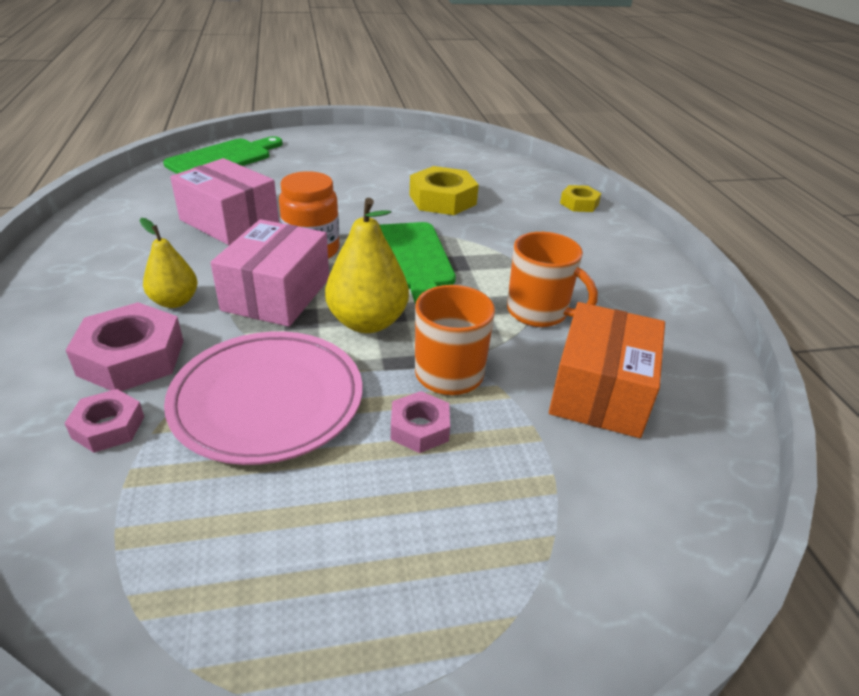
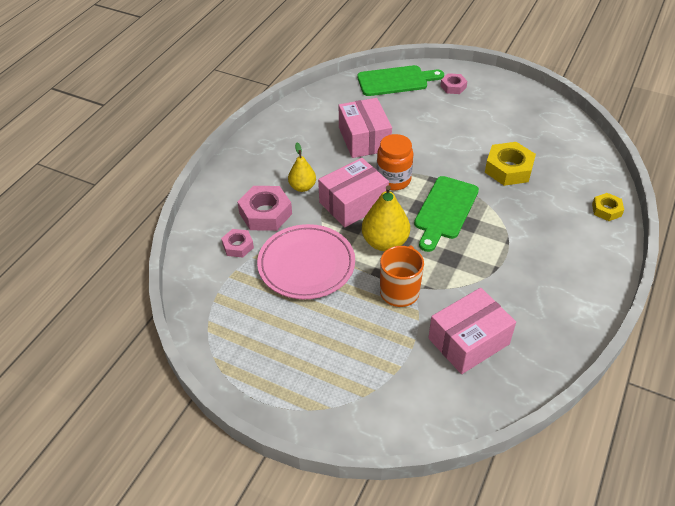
camera: 40 degrees right, 10 degrees up
pink nut [391,391,450,453] -> pink nut moved to [440,73,467,94]
orange mug [507,232,598,327] -> none
orange box [549,302,665,438] -> pink box [428,288,516,374]

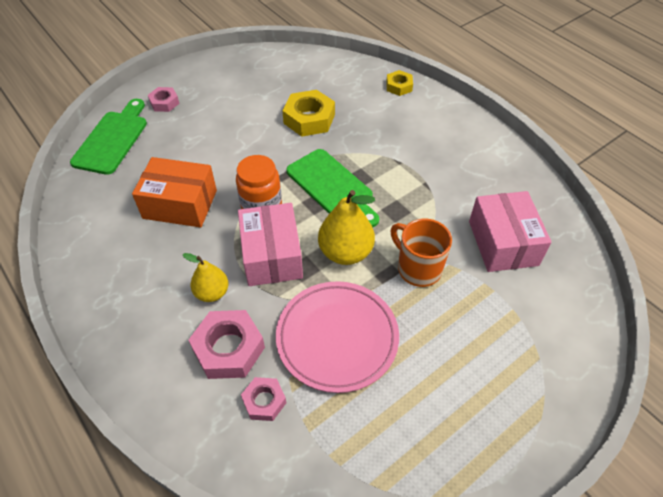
camera: 65 degrees left, 5 degrees up
pink box [339,98,392,158] -> orange box [132,157,217,228]

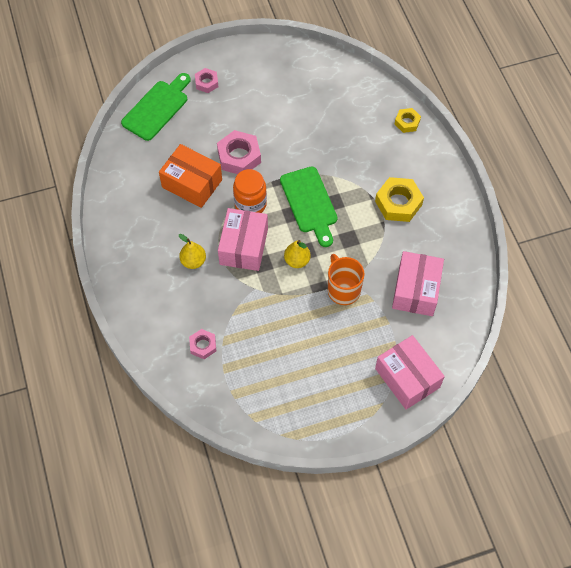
camera: 20 degrees right, 10 degrees up
pink nut [189,310,265,379] -> pink nut moved to [217,130,261,174]
pink plate [276,281,399,393] -> none
yellow nut [282,90,335,137] -> yellow nut moved to [375,177,424,222]
yellow pear [318,190,375,265] -> yellow pear [284,240,311,268], size x0.63
none -> pink box [375,335,445,410]

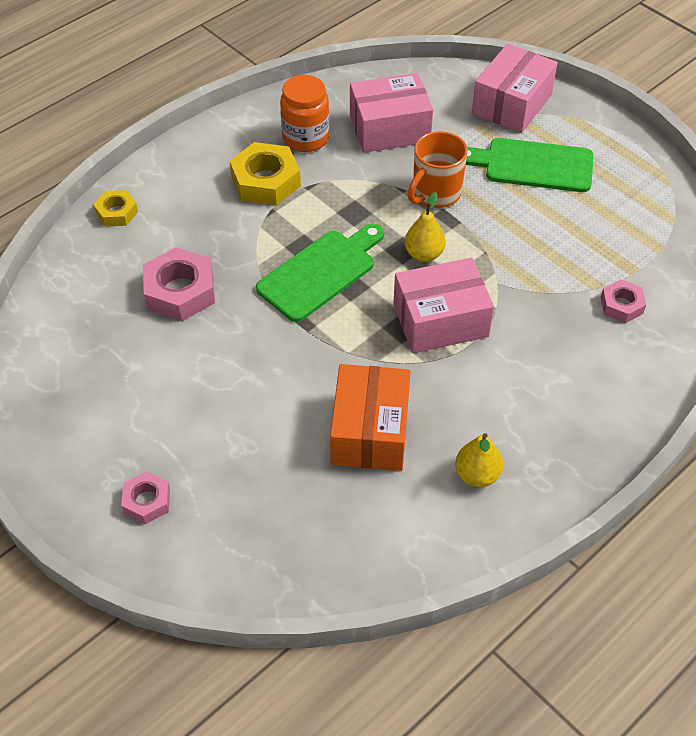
camera: 115 degrees left, 10 degrees down
green cutting board [121,73,191,141] -> green cutting board moved to [466,138,594,192]
yellow pear [179,234,206,269] -> yellow pear moved to [455,433,503,487]
pink nut [217,130,261,174] -> pink nut moved to [143,247,215,321]
orange jar [233,169,267,213] -> orange jar moved to [280,75,329,152]

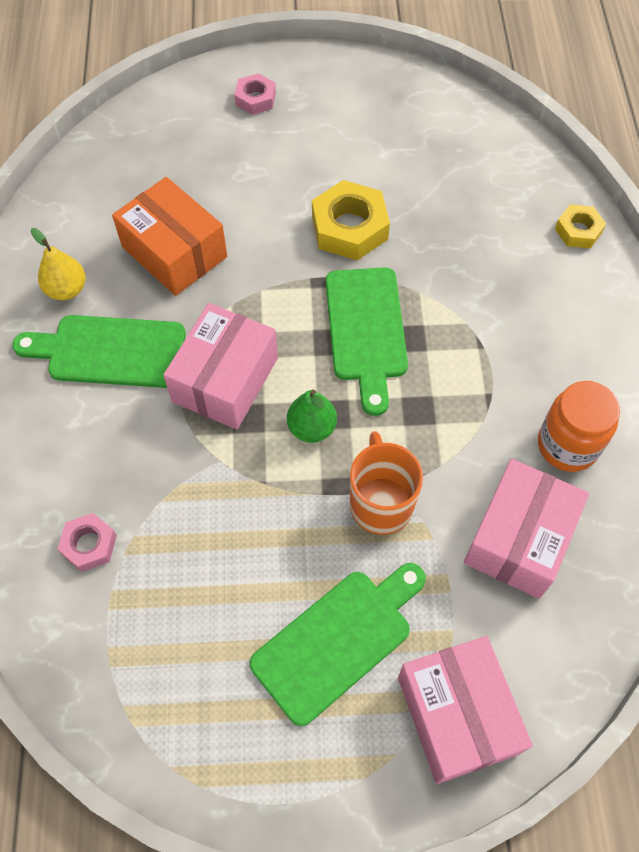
camera: 130 degrees right, 10 degrees up
pink nut [143,247,215,321] -> none
yellow nut [230,142,301,206] -> yellow nut moved to [312,180,390,260]
yellow pear [405,192,446,262] -> green pear [287,390,337,443]
none -> green cutting board [12,315,186,388]

